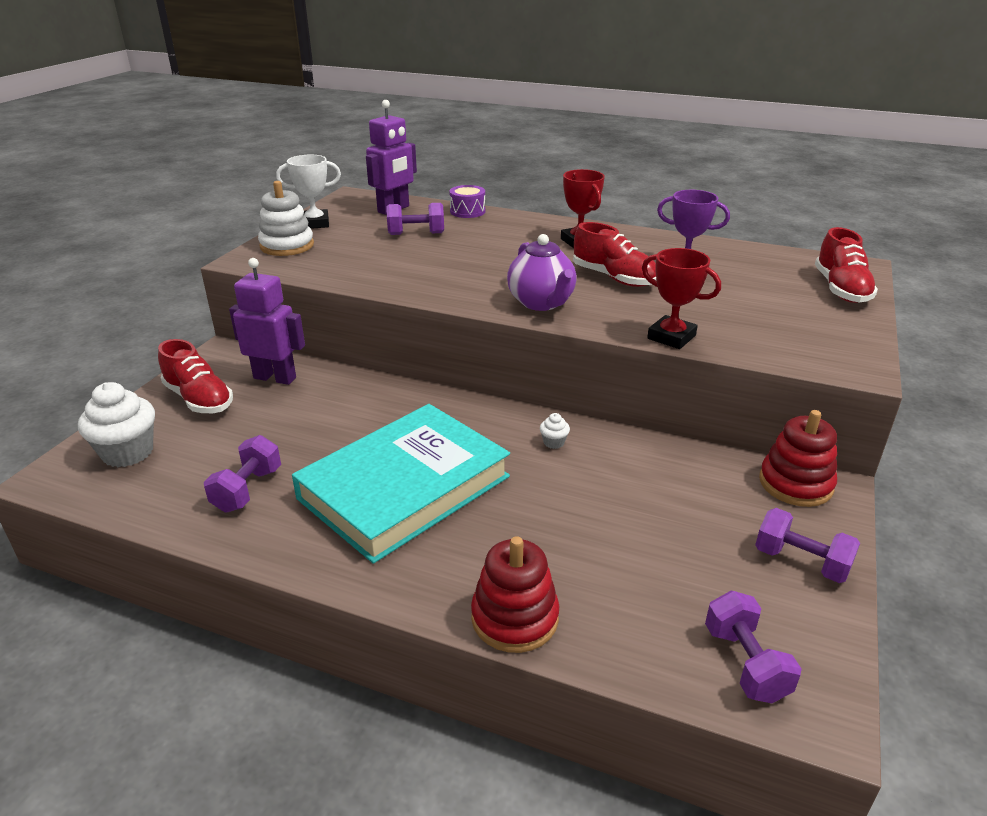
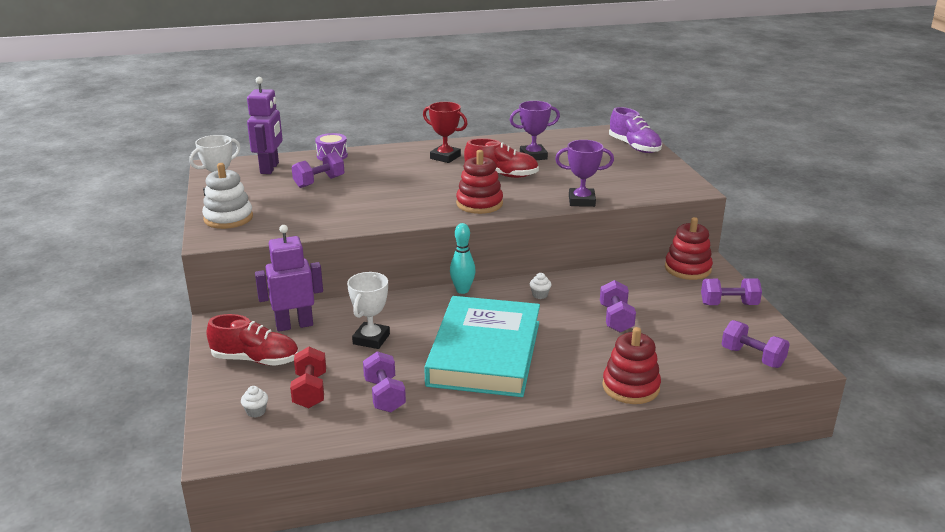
camera: 35 degrees left, 5 degrees down
white cupcake [78,382,155,467] -> white cupcake [241,386,268,418], size x0.44
purple teapot [507,234,577,311] -> red stacking toy [456,150,503,214]
red trophy [642,248,721,349] -> purple trophy [555,140,614,207]
red shoe [815,227,878,303] -> purple shoe [609,107,662,153]
none -> red dumbbell [290,347,326,408]
none -> white trophy [347,272,390,349]
none -> turquoise bowling pin [450,223,476,294]
none -> purple dumbbell [600,280,636,333]

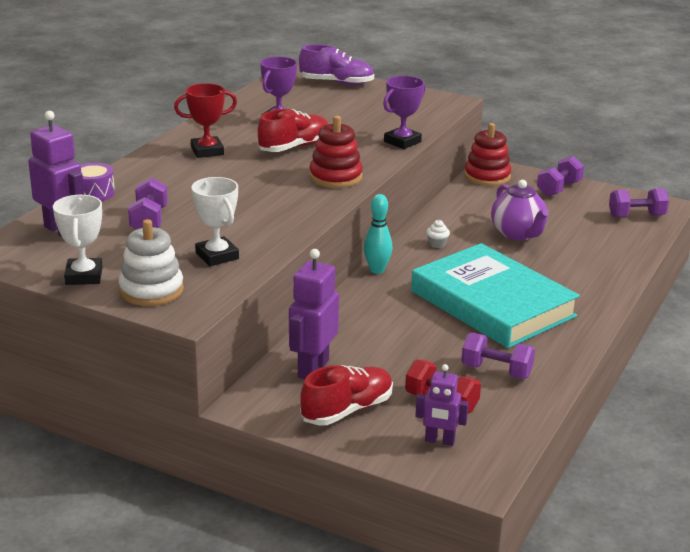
camera: 50 degrees left, 0 degrees up
white cupcake [241,386,268,418] -> purple robot [415,364,469,446]
white trophy [347,272,390,349] -> white trophy moved to [191,177,239,266]
purple dumbbell [600,280,636,333] -> purple teapot [491,180,549,241]
red stacking toy [602,327,661,404] -> none

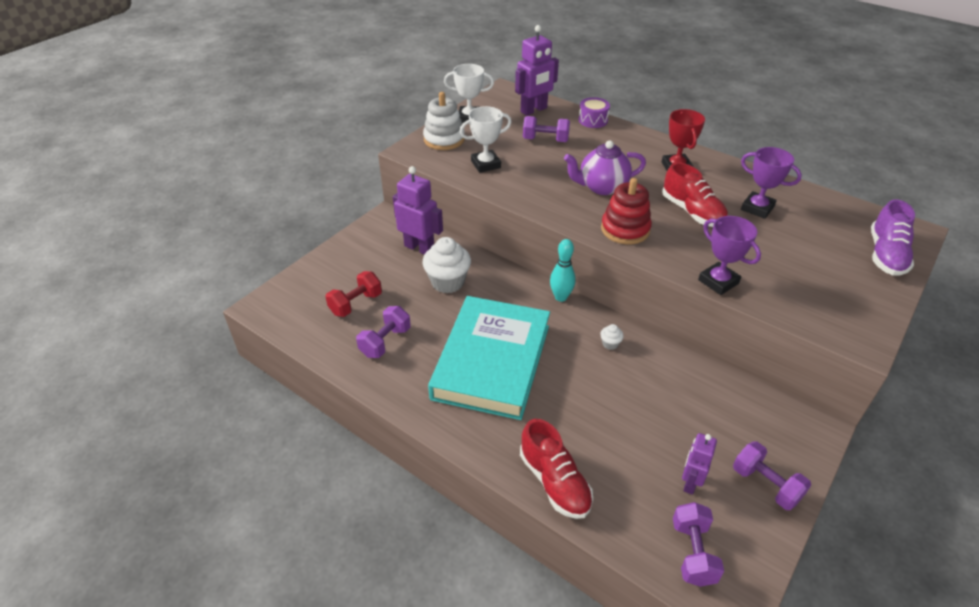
camera: 100 degrees right, 15 degrees up
red shoe [300,365,393,425] -> red shoe moved to [520,419,593,519]
turquoise book [411,243,580,348] -> turquoise book turned 45 degrees counterclockwise [428,296,550,420]
purple robot [415,364,469,446] -> purple robot moved to [682,433,717,495]
red stacking toy [464,123,511,186] -> none
purple teapot [491,180,549,241] -> purple teapot moved to [564,140,646,195]
none -> white cupcake [422,237,471,293]

